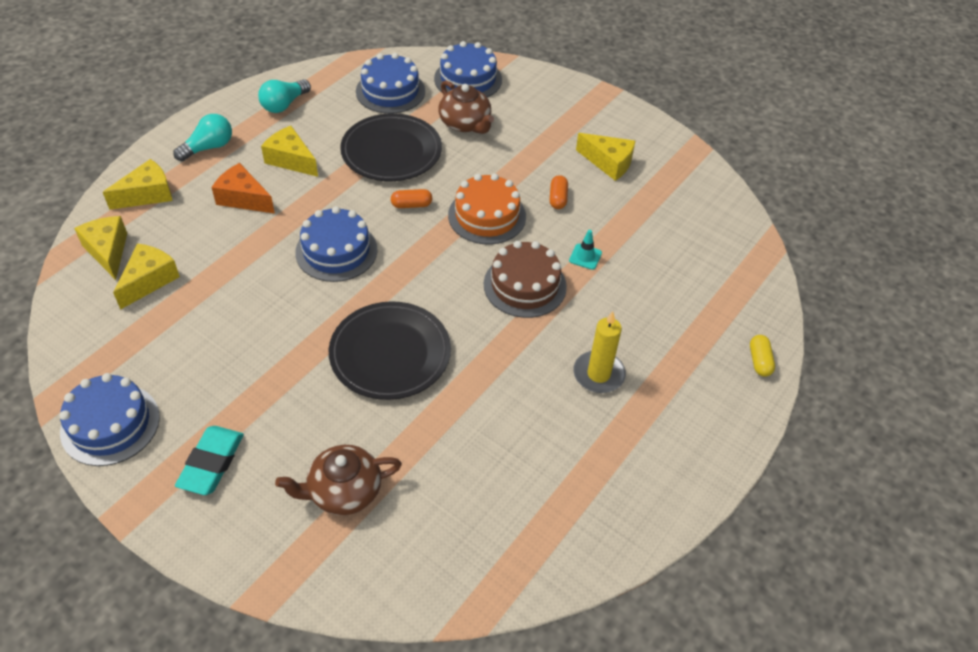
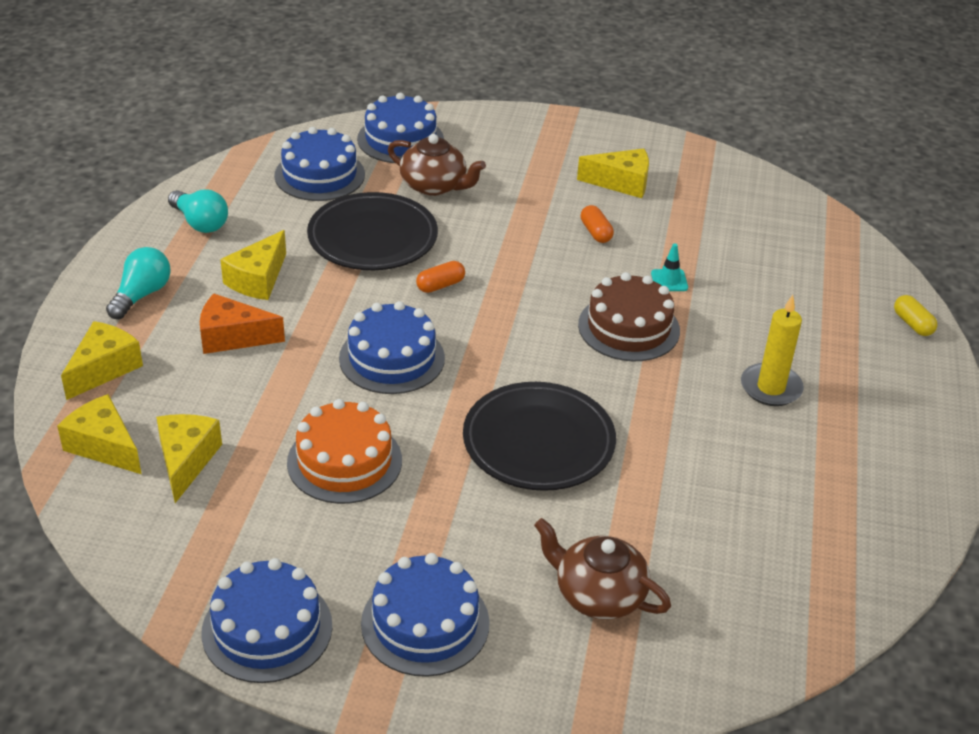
camera: 25 degrees left, 10 degrees down
turquoise eraser [175,426,244,495] -> blue cake [361,553,490,677]
turquoise light bulb [258,79,311,113] -> turquoise light bulb turned 60 degrees counterclockwise [168,189,228,233]
yellow cheese [261,126,318,177] -> yellow cheese turned 75 degrees counterclockwise [220,230,286,300]
brown teapot [275,445,402,515] -> brown teapot turned 75 degrees clockwise [534,518,671,620]
orange cake [448,174,526,244] -> orange cake moved to [287,399,402,504]

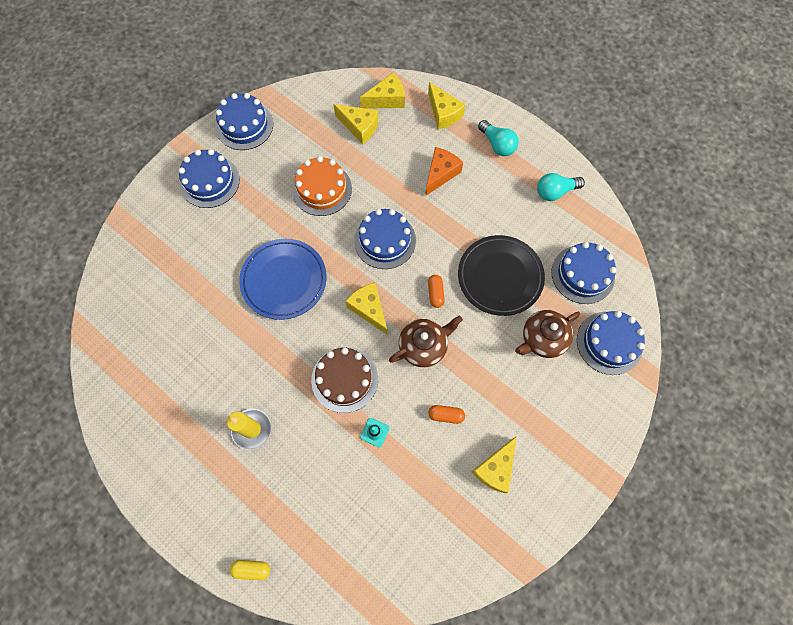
camera: 120 degrees right, 30 degrees up
yellow cheese [220,230,286,300] -> yellow cheese moved to [345,282,387,334]
black plate [463,382,616,491] -> blue plate [239,239,327,320]
brown teapot [534,518,671,620] -> brown teapot moved to [389,316,463,367]

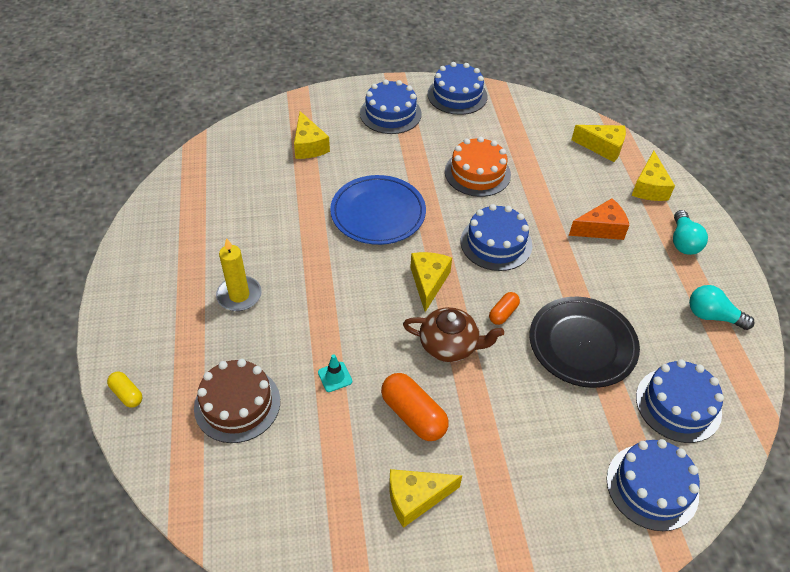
camera: 40 degrees right, 20 degrees down
brown cake [311,347,378,413] -> brown cake moved to [194,359,280,443]
yellow cheese [333,104,379,144] -> yellow cheese moved to [294,111,330,159]
orange capsule [428,405,465,424] -> orange capsule [381,373,449,441], size x1.79
brown teapot [515,310,580,358] -> none

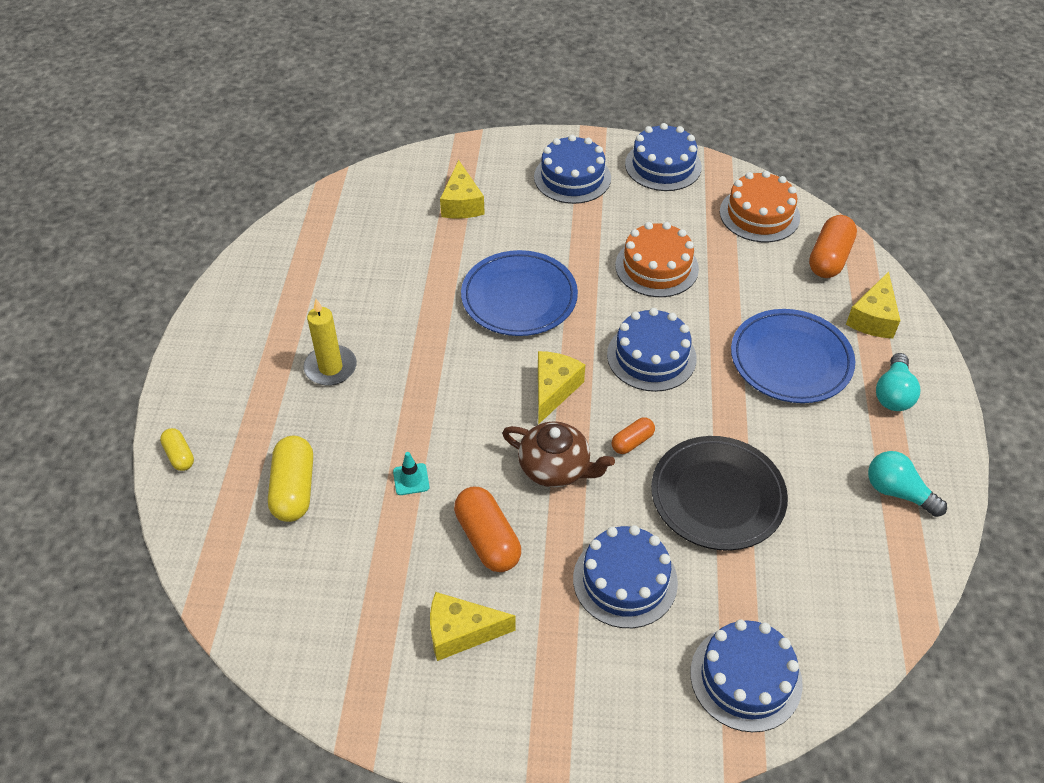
camera: 15 degrees right, 0 degrees up
brown cake [194,359,280,443] -> yellow capsule [268,436,313,522]
orange cheese [569,198,629,240] -> blue plate [731,309,855,403]
yellow cheese [572,125,626,162] -> orange capsule [809,215,857,278]
blue cake [636,360,724,443] -> blue cake moved to [573,525,678,628]
none -> orange cake [720,171,800,242]

